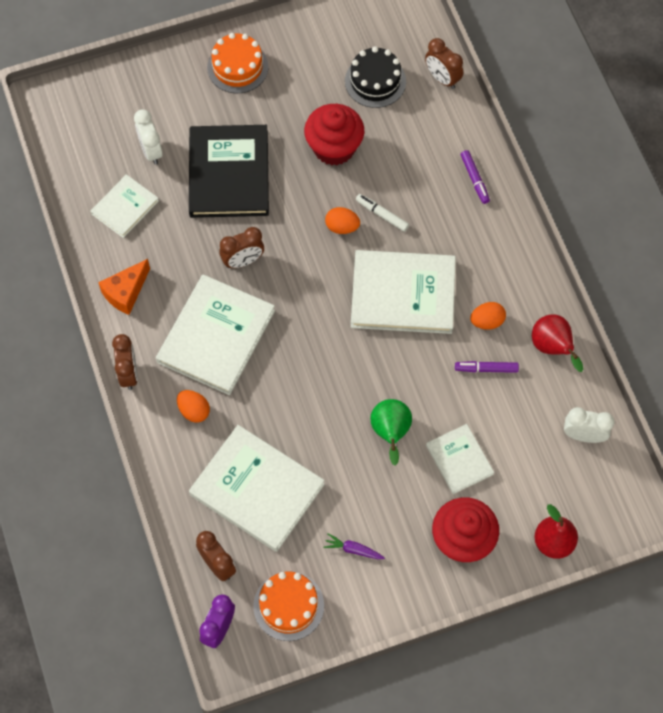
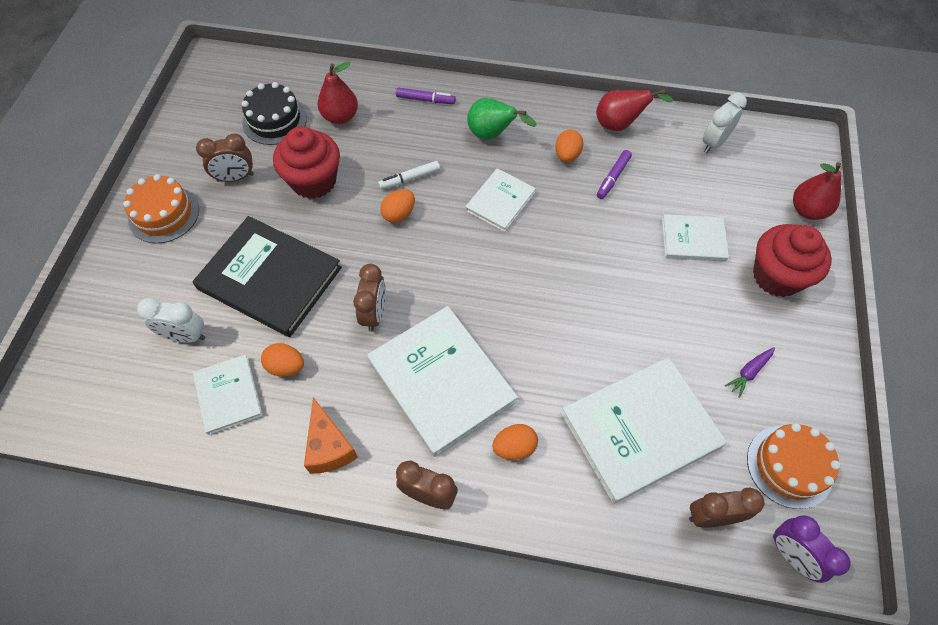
camera: 60 degrees left, 5 degrees down
white book [351,250,456,334] -> white book [465,168,536,232], size x0.55
green pear [370,399,412,466] -> green pear moved to [467,98,536,140]
brown clock [425,38,463,89] -> brown clock moved to [196,133,254,182]
none -> orange egg [261,343,304,377]
none -> red pear [318,62,358,124]

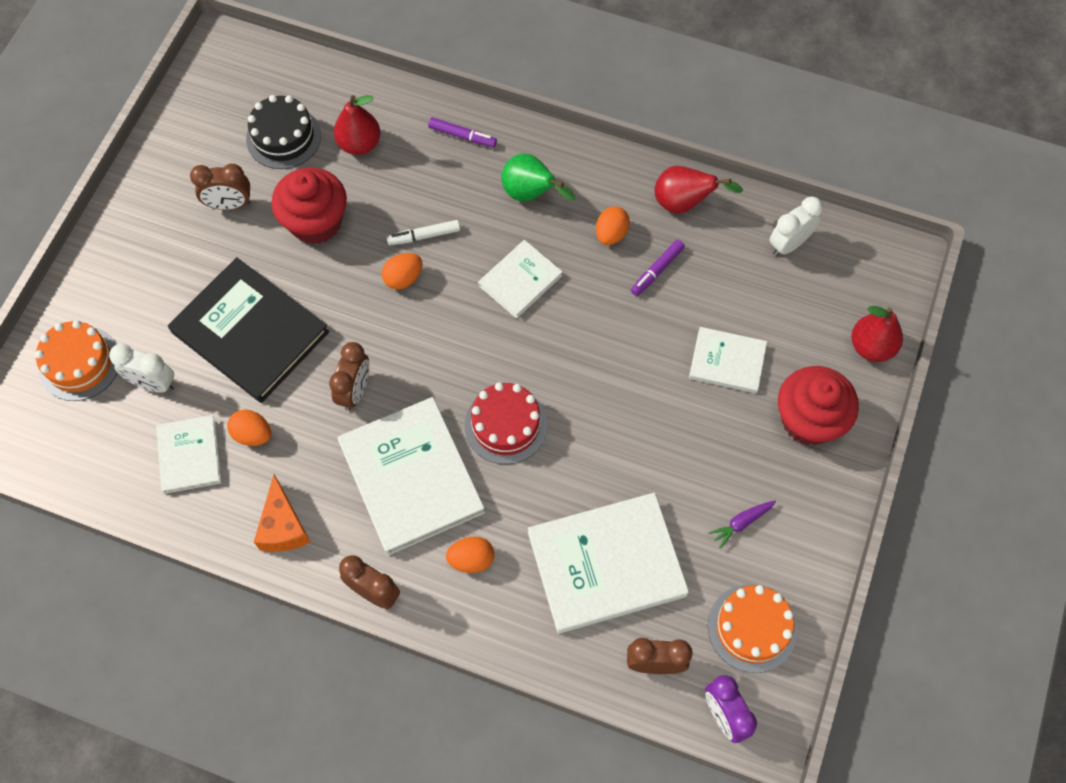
camera: 10 degrees right, 5 degrees up
orange cake [123,174,199,244] -> orange cake moved to [35,320,117,401]
none -> red cake [465,382,547,464]

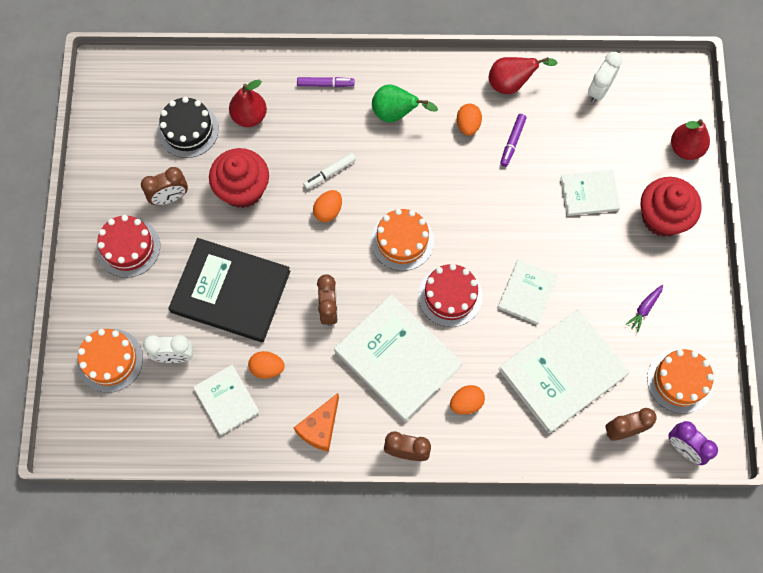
camera: 20 degrees left, 5 degrees up
orange cheese [254,475,310,552] -> orange cheese turned 60 degrees clockwise [294,393,339,452]
white book [478,240,563,319] -> white book moved to [497,259,558,325]
none -> red cake [97,215,160,278]
none -> orange cake [371,209,434,271]

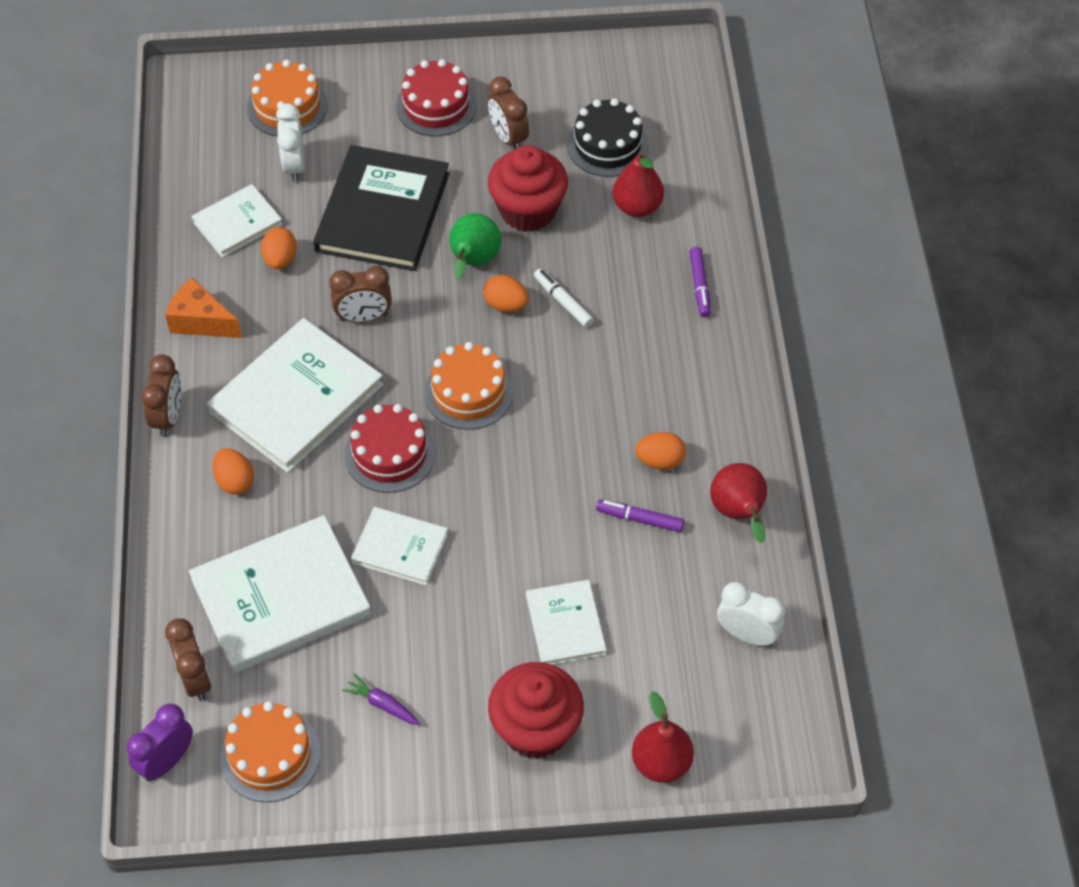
camera: 85 degrees right, 15 degrees down
green pear [372,85,438,123] -> green pear moved to [449,213,501,280]
white book [499,309,630,433] -> white book turned 75 degrees counterclockwise [189,515,371,673]

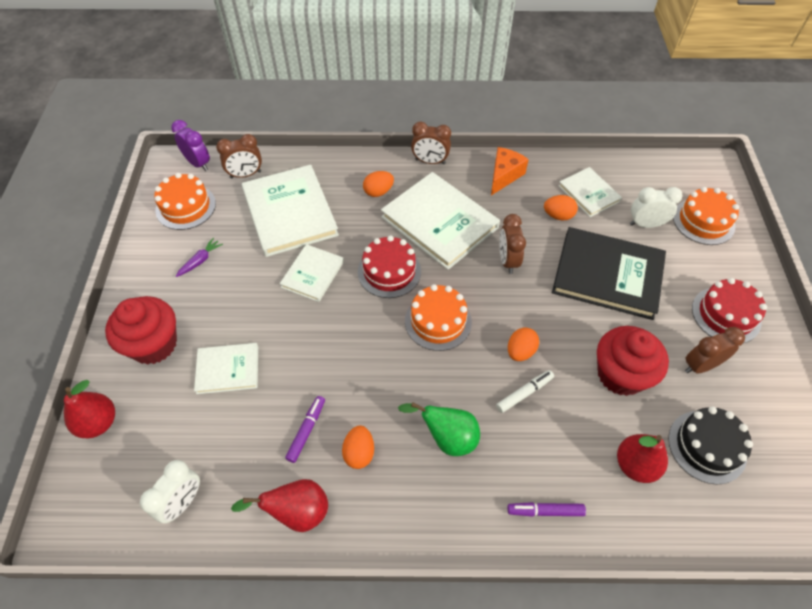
camera: 95 degrees right, 0 degrees up
green pear [449,213,501,280] -> green pear moved to [398,402,480,456]

